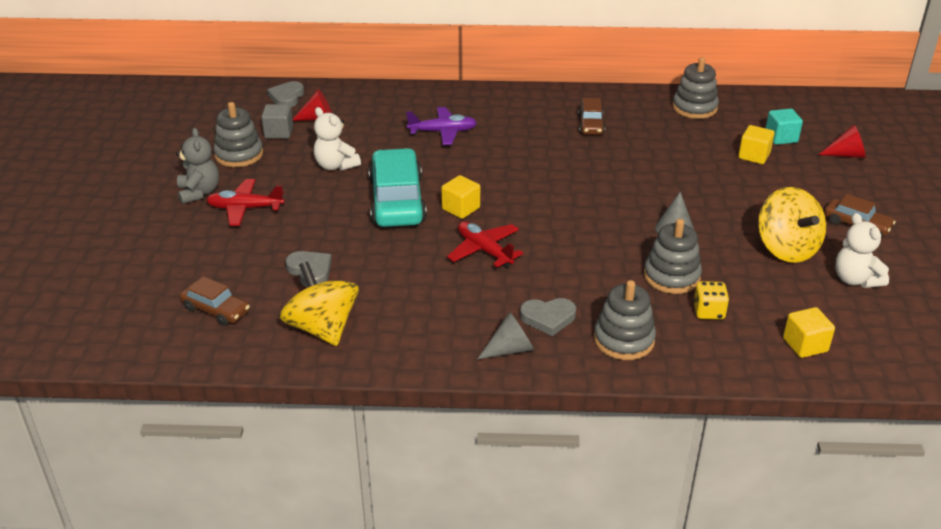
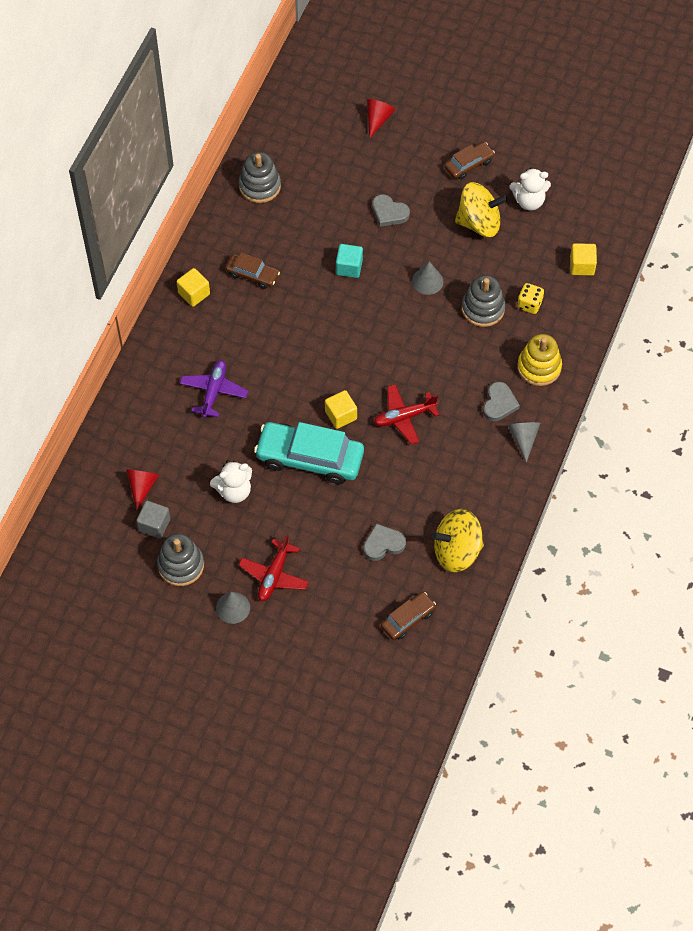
camera: 70 degrees left, 25 degrees up
grey teddy bear [176,128,219,204] -> grey cone [216,592,250,624]
grey heart [267,81,304,107] -> grey heart moved to [372,194,410,227]
grey stacking toy [594,280,656,360] -> yellow stacking toy [517,334,562,386]
yellow cube [738,125,775,164] -> yellow cube moved to [177,268,210,307]
turquoise cube [766,109,803,145] -> turquoise cube moved to [336,244,363,278]

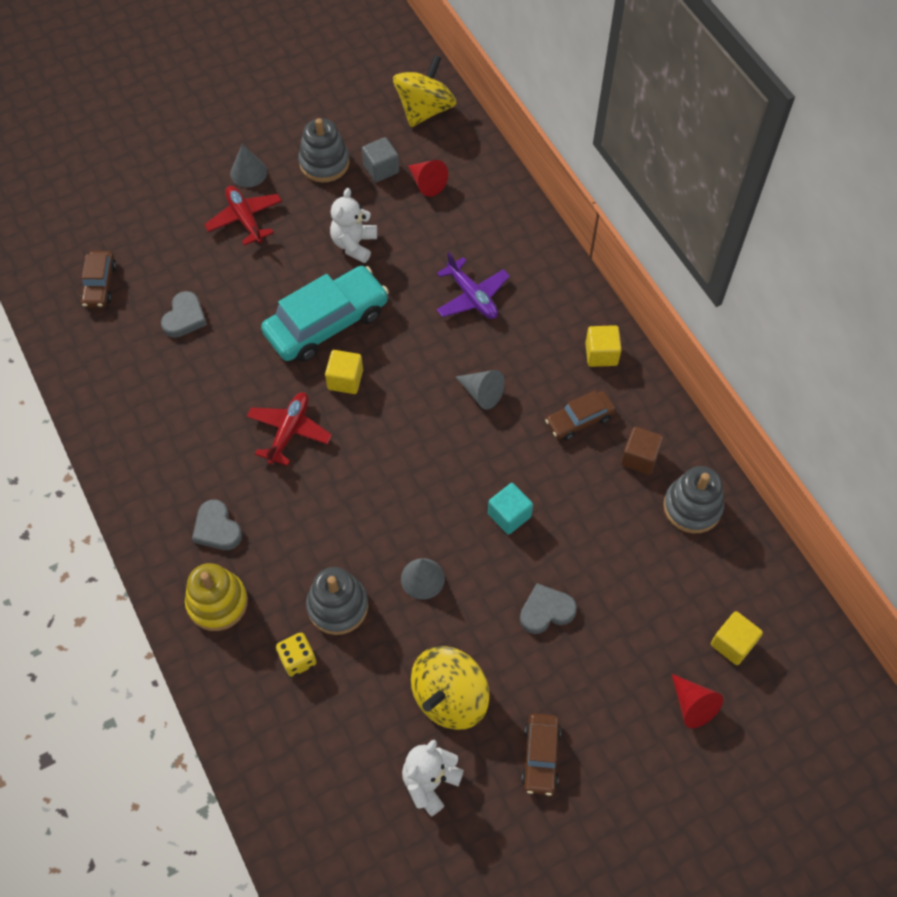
camera: 130 degrees right, 0 degrees up
yellow spinning top [432,509,484,572] -> yellow spinning top moved to [393,55,456,127]
grey cone [508,422,540,463] -> grey cone moved to [455,370,505,410]
yellow cube [570,243,597,276] -> yellow cube moved to [711,611,763,665]
none -> brown cube [621,427,664,475]

